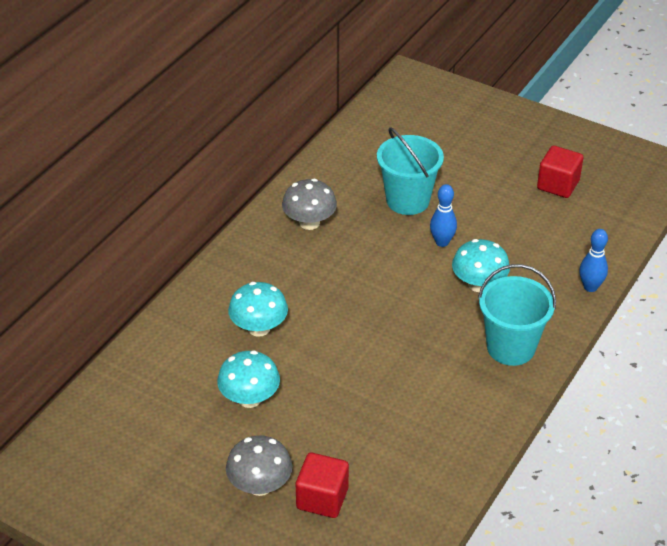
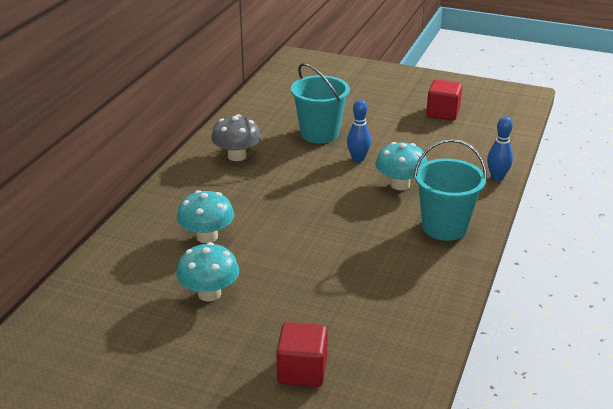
camera: 10 degrees left, 10 degrees down
grey mushroom [226,435,292,496] -> none

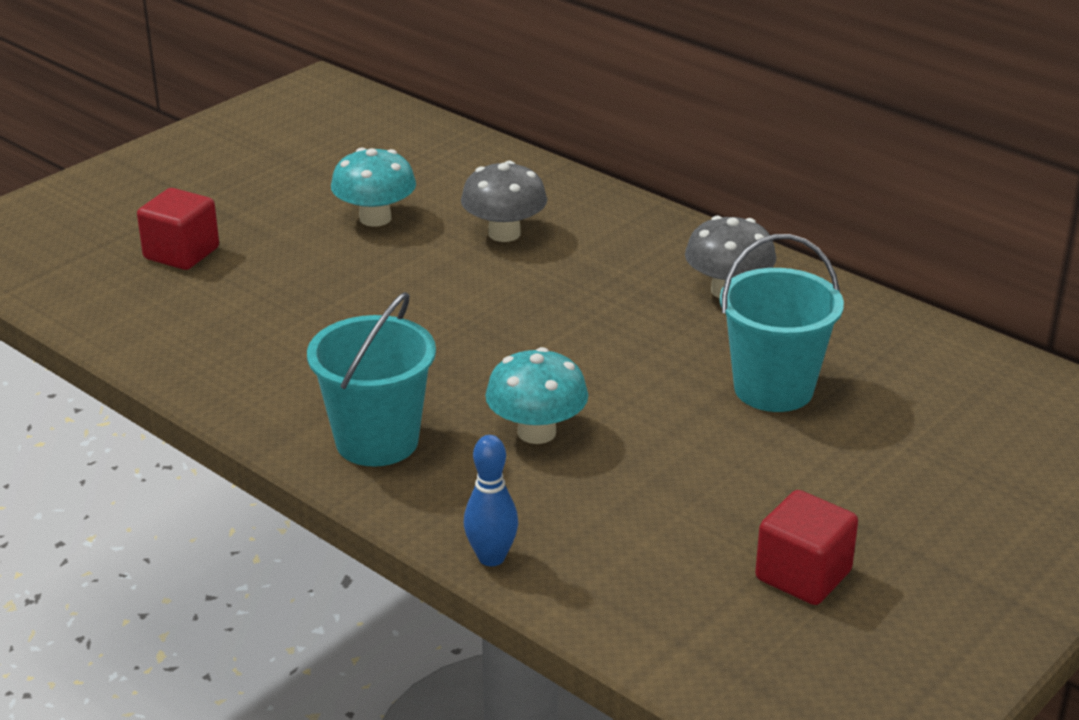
camera: 110 degrees right, 0 degrees up
turquoise mushroom [177,190,234,243] -> grey mushroom [461,161,547,242]
blue bowling pin [347,99,371,162] -> none

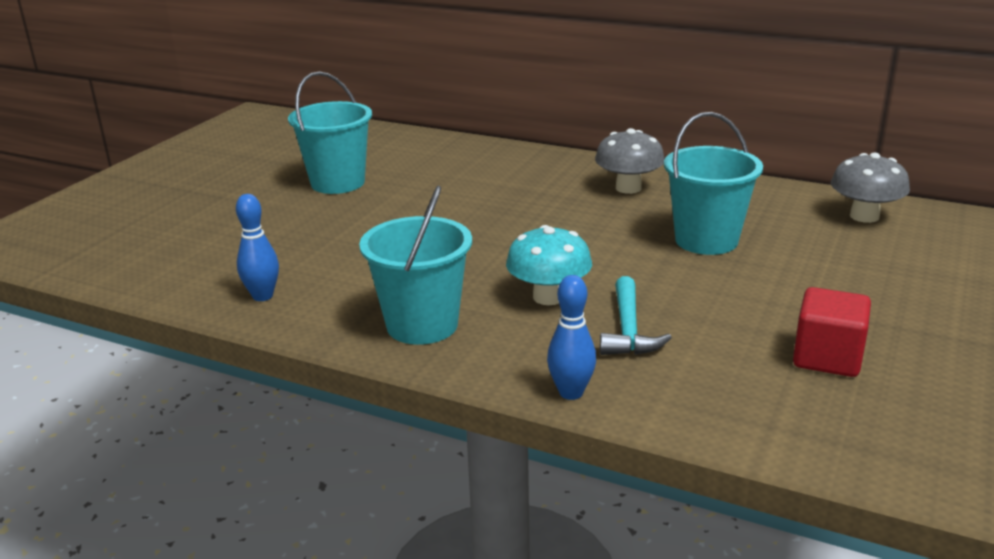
camera: 15 degrees left, 5 degrees down
red cube [137,188,219,270] -> none
turquoise mushroom [331,148,416,227] -> turquoise bucket [288,71,372,194]
grey mushroom [461,161,547,242] -> grey mushroom moved to [831,153,910,223]
none -> blue bowling pin [236,194,279,301]
none -> turquoise hammer [600,276,672,355]

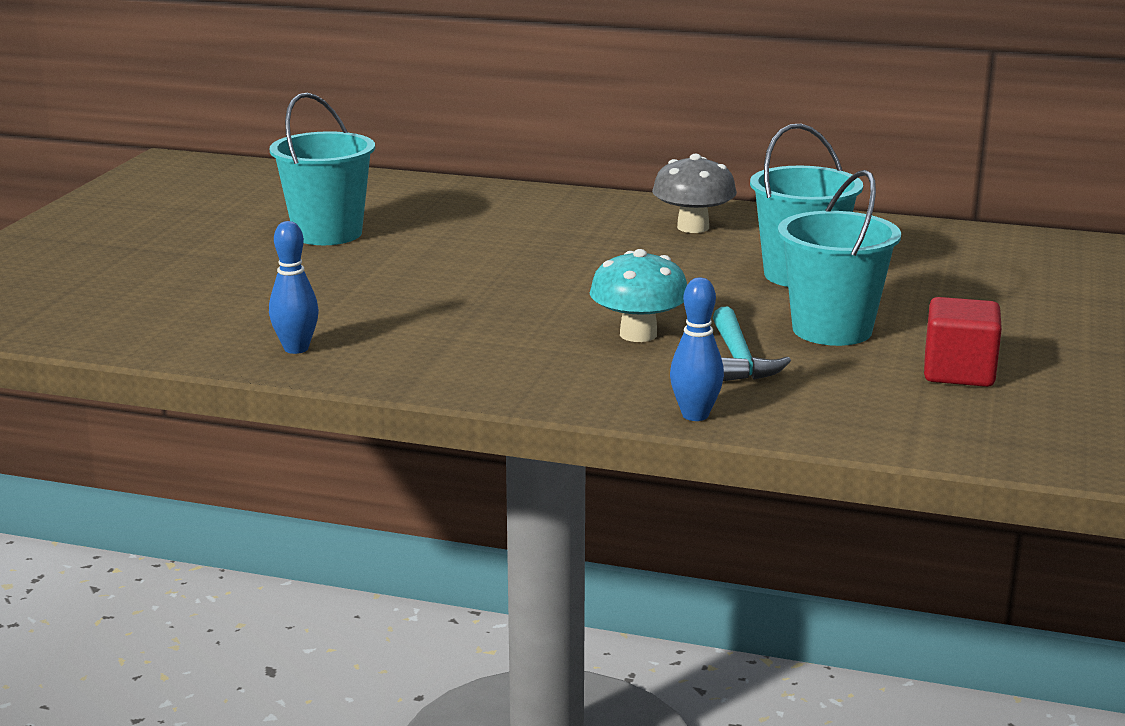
camera: 10 degrees left, 5 degrees down
turquoise bucket [359,185,472,345] -> turquoise bucket moved to [778,170,901,346]
grey mushroom [831,153,910,223] -> none

